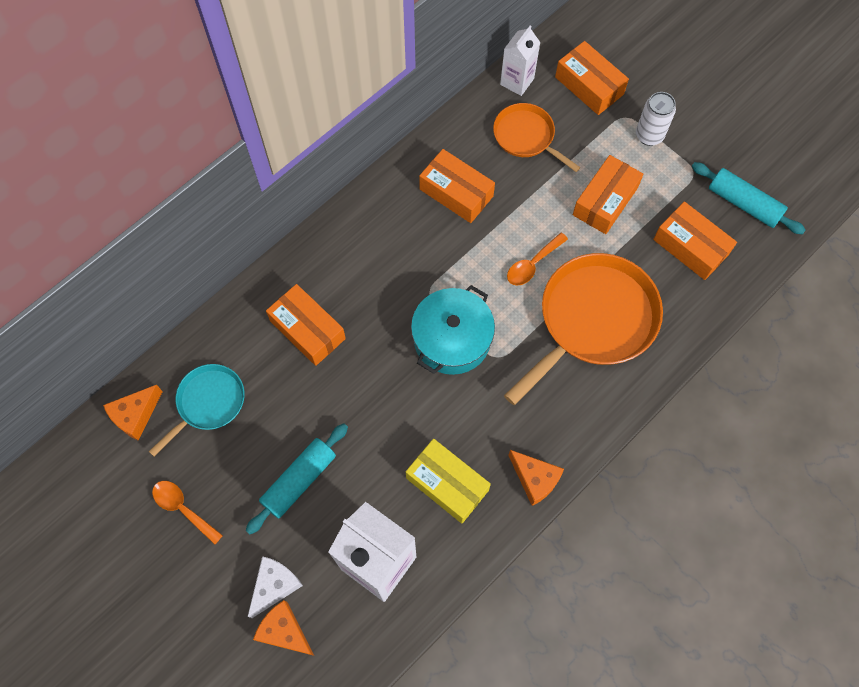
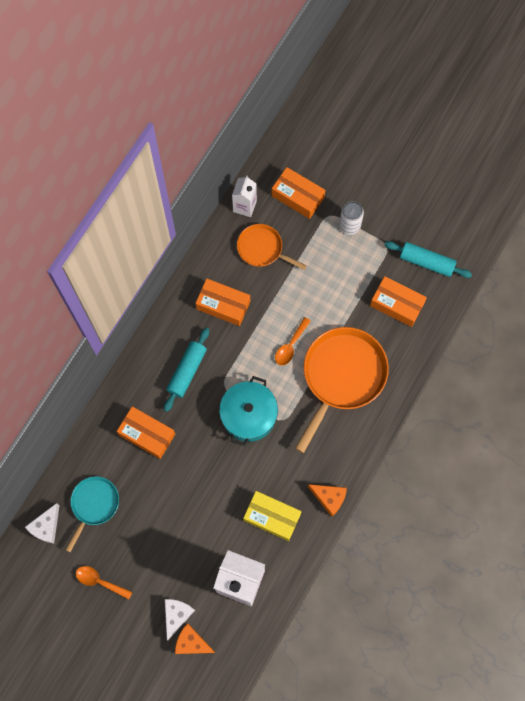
camera: 15 degrees left, 5 degrees up
orange cheese [103,385,163,441] -> white cheese [25,503,60,544]
turquoise rolling pin [246,424,348,534] -> turquoise rolling pin moved to [164,328,209,412]
orange box [573,155,644,234] -> none

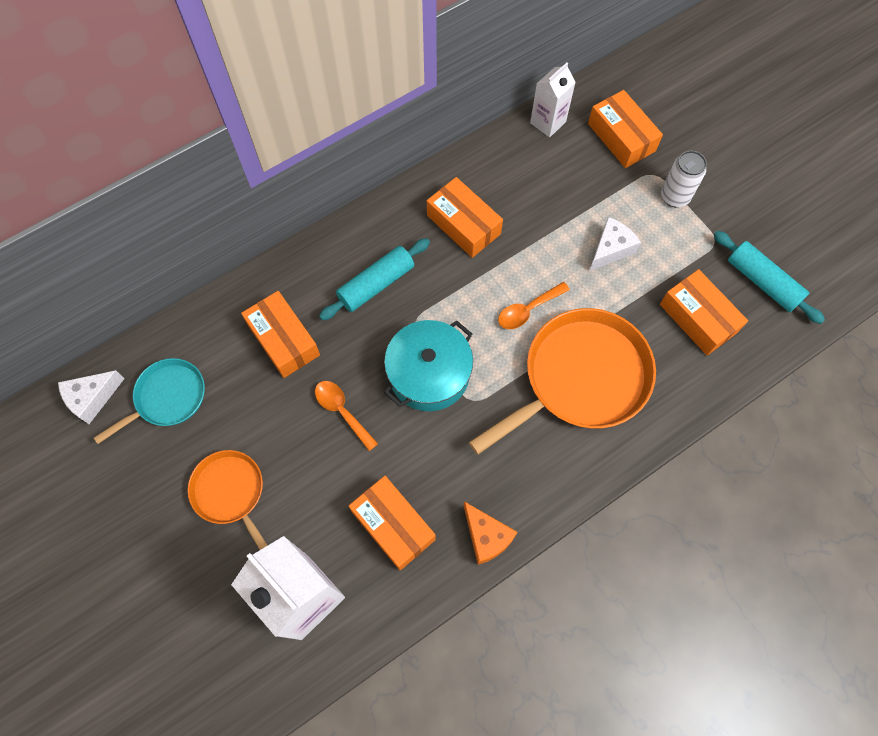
camera: 25 degrees right, 5 degrees down
orange spoon [76,566,132,599] -> orange spoon moved to [315,381,378,451]
white cheese [165,599,195,640] -> white cheese moved to [589,217,641,271]
orange cheese [175,623,215,654] -> none
orange pan [237,224,307,270] -> orange pan moved to [188,450,268,550]
yellow box [243,491,301,541] -> orange box [349,476,436,570]

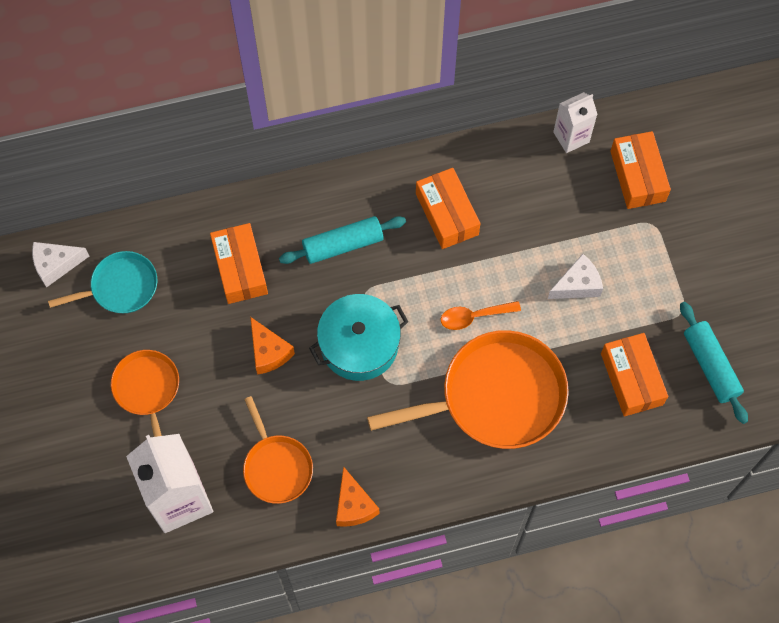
camera: 20 degrees right, 0 degrees up
orange spoon [315,381,378,451] -> orange cheese [250,317,295,375]
orange box [349,476,436,570] -> orange pan [243,396,313,504]
white can [661,151,707,207] -> none

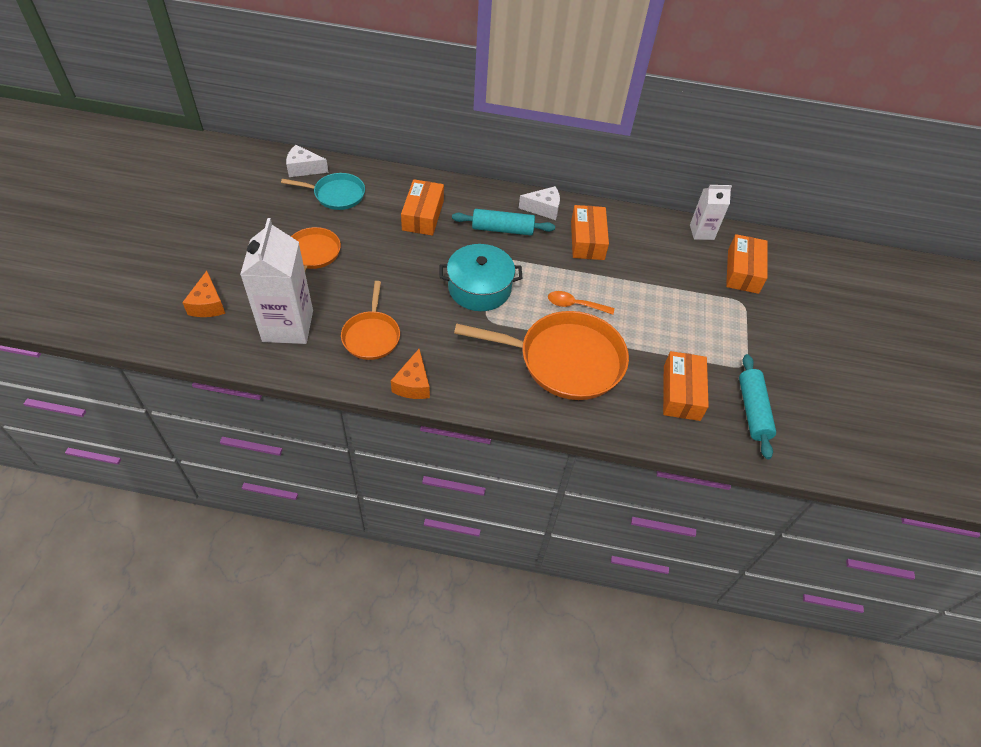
camera: 20 degrees right, 15 degrees down
orange cheese [250,317,295,375] -> orange cheese moved to [182,271,225,317]
white cheese [548,254,603,299] -> white cheese moved to [519,186,560,220]

